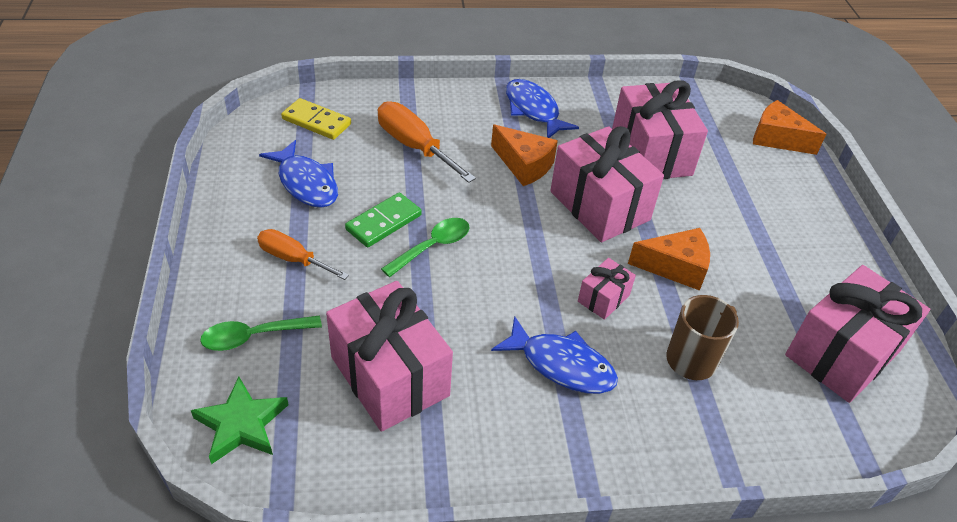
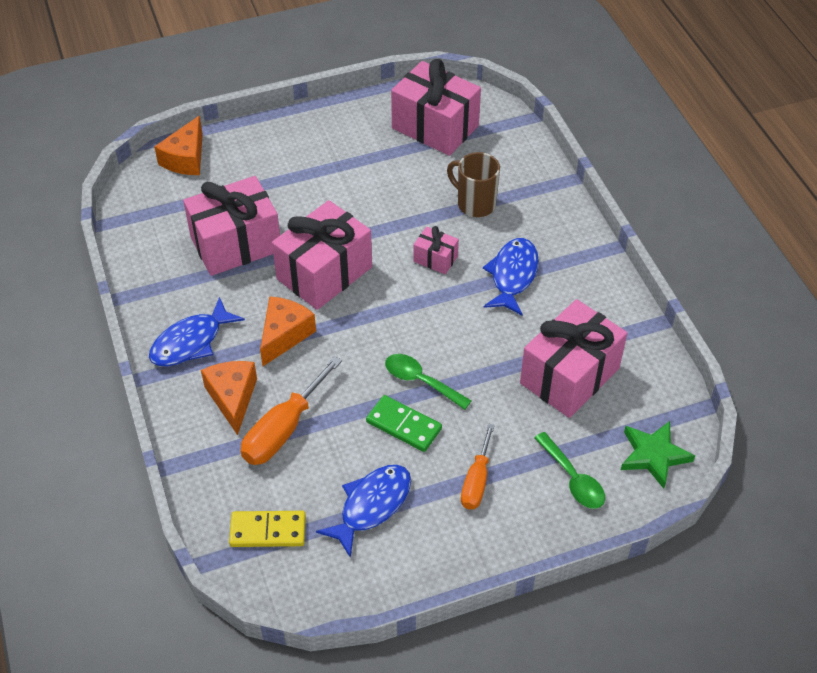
camera: 100 degrees left, 5 degrees up
yellow domino [281,98,351,140] -> yellow domino turned 75 degrees clockwise [229,511,306,547]
orange cheese [628,228,710,291] -> orange cheese moved to [201,361,257,435]

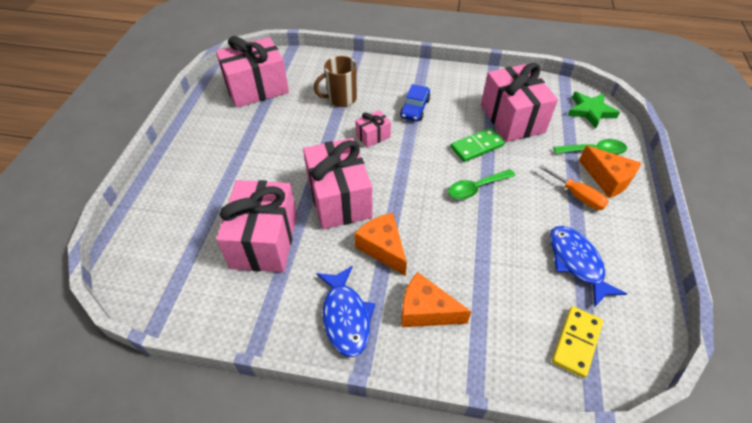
camera: 60 degrees left, 0 degrees up
orange cheese [154,116,203,175] -> orange cheese moved to [579,145,641,198]
orange screwdriver [241,356,342,465] -> none
green domino [366,395,442,452] -> green domino moved to [450,128,505,162]
blue fish [483,238,539,315] -> blue car [400,84,430,121]

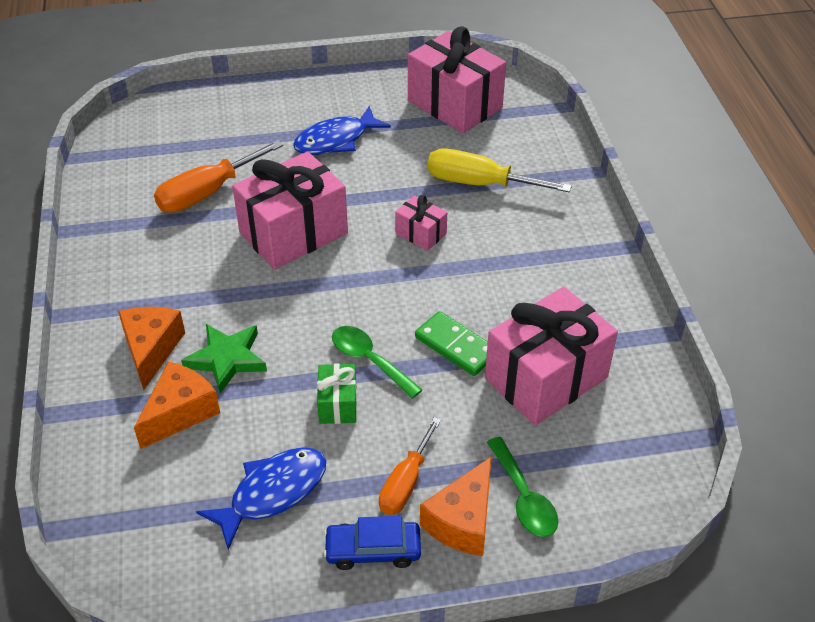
camera: 70 degrees right, 5 degrees down
pink gift [216,180,297,272] -> orange screwdriver [154,140,283,213]
brown mug [314,56,357,107] -> yellow screwdriver [427,148,572,192]
blue fish [316,266,375,357] -> blue fish moved to [293,106,391,155]
orange cheese [354,213,407,276] -> orange cheese moved to [134,361,220,449]
blue car [400,84,430,121] -> blue car moved to [324,516,421,570]
yellow domino [552,306,603,378] -> none
green star [568,92,620,129] -> green star moved to [181,324,267,394]
none -> green gift [317,364,357,424]

